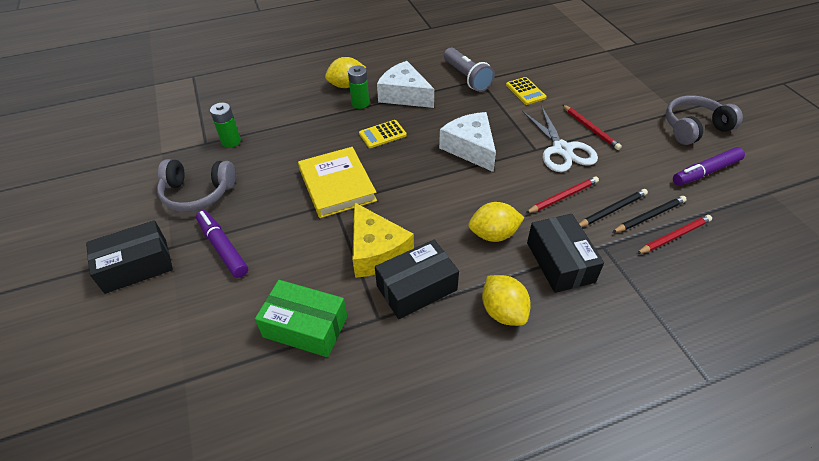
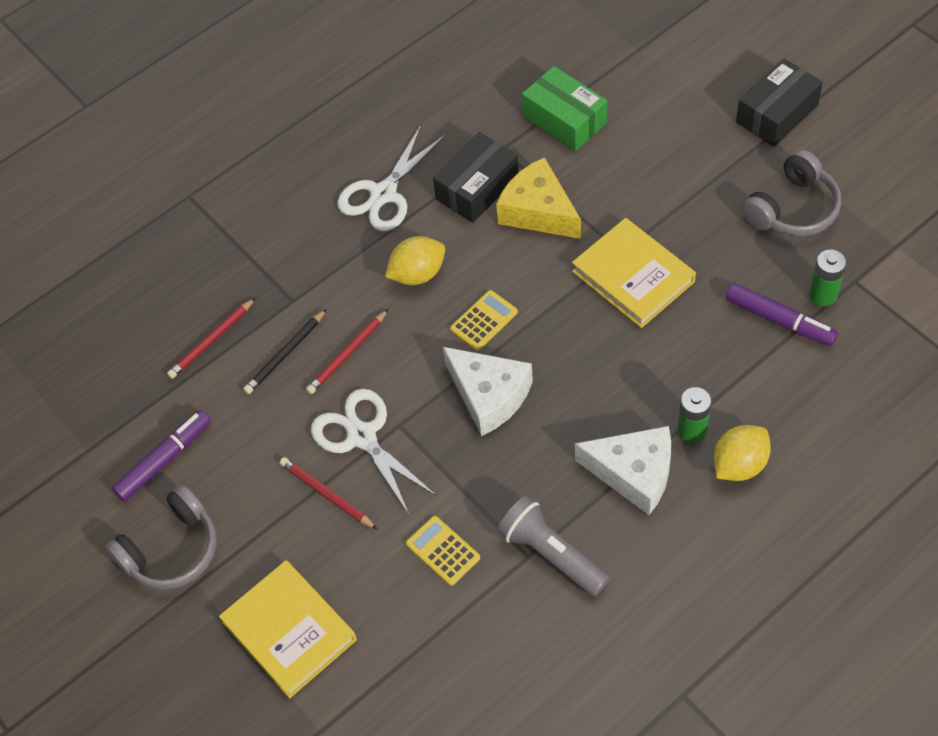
camera: 165 degrees right, 10 degrees up
grey headphones [157,159,236,212] -> grey headphones turned 150 degrees clockwise [742,149,841,236]
purple marker [196,210,248,278] -> purple marker moved to [726,283,838,346]
green box [255,280,347,357] -> green box turned 45 degrees clockwise [522,66,607,151]
yellow calculator [359,120,407,148] -> yellow calculator moved to [450,290,518,351]
yellow lemon [482,275,531,326] -> white scissors [337,125,446,231]
black box [527,214,604,293] -> none
black pencil [612,196,687,233] -> none
none -> yellow book [219,560,357,698]

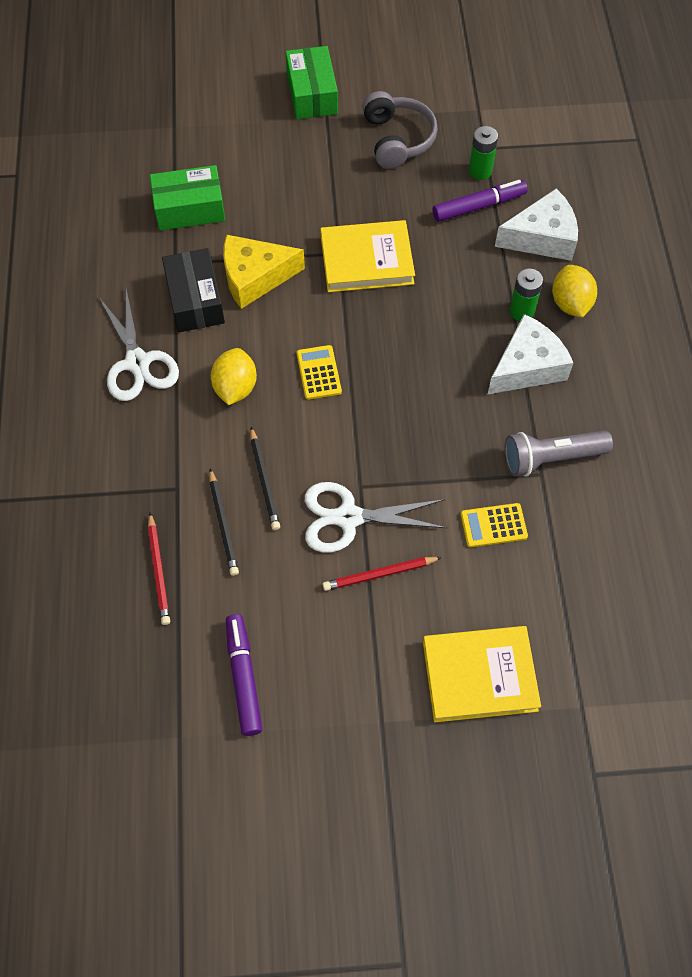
camera: 60 degrees left, 5 degrees up
grey headphones [106,484,217,590] -> none
red pencil [306,309,388,394] -> black pencil [250,427,280,530]
white cheese [443,347,533,436] -> white cheese moved to [495,189,578,261]
black box [736,58,823,147] -> green box [286,46,338,119]

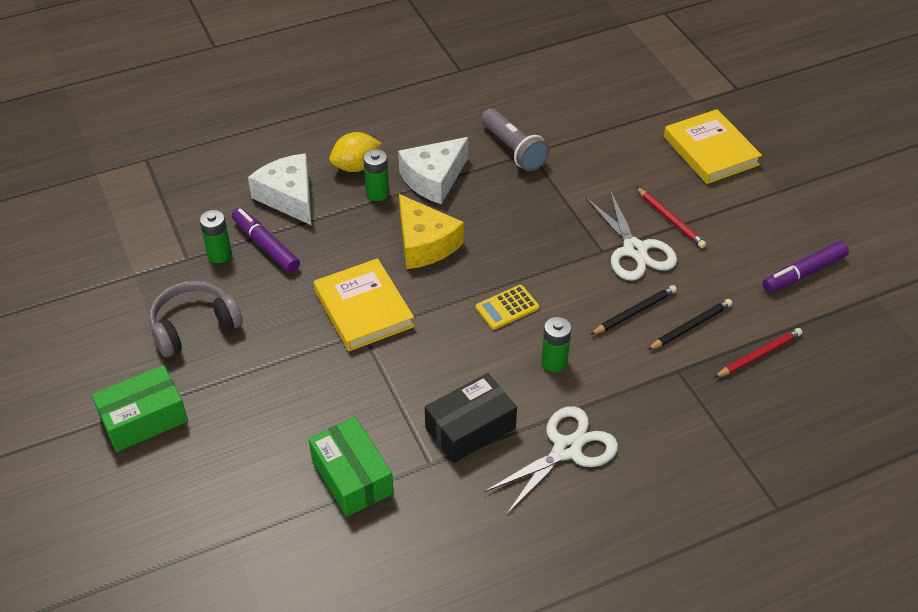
camera: 110 degrees left, 15 degrees down
yellow lemon [211,348,257,405] -> green battery [541,317,571,372]
yellow cheese [223,235,305,309] -> yellow cheese moved to [399,194,464,269]
yellow calculator [461,503,528,547] -> none
white cheese [487,314,573,395] -> white cheese turned 75 degrees counterclockwise [398,137,468,204]

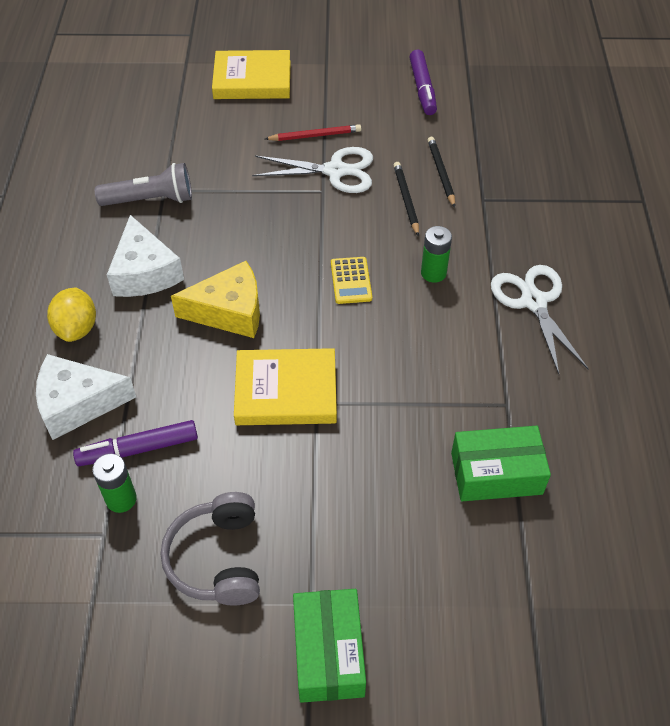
camera: 65 degrees left, 5 degrees up
green battery [363,149,389,201] -> none
black box [425,373,517,463] -> none
red pencil [714,328,802,378] -> none

